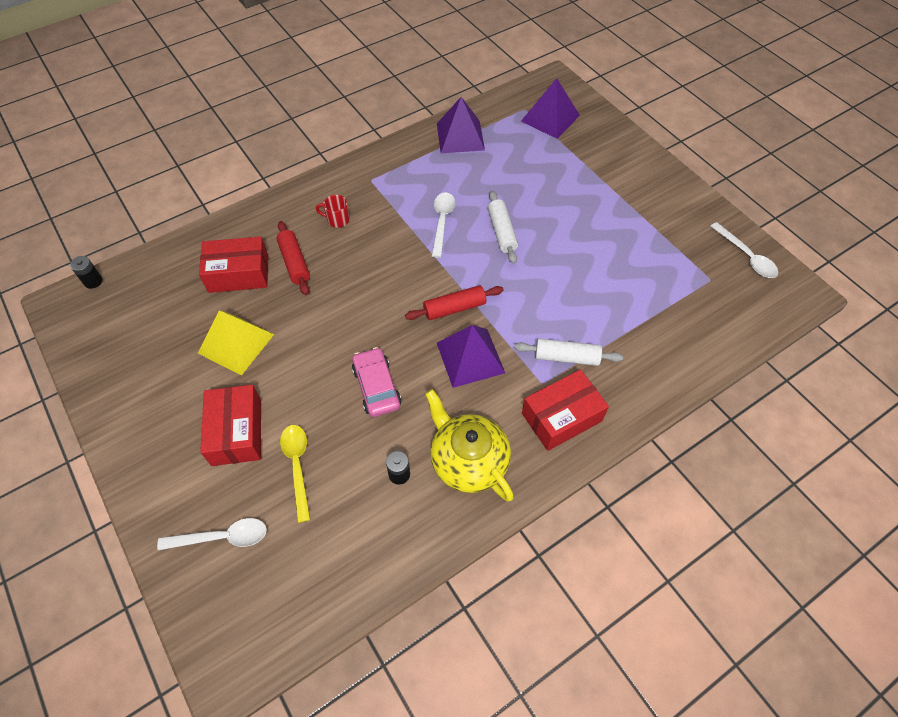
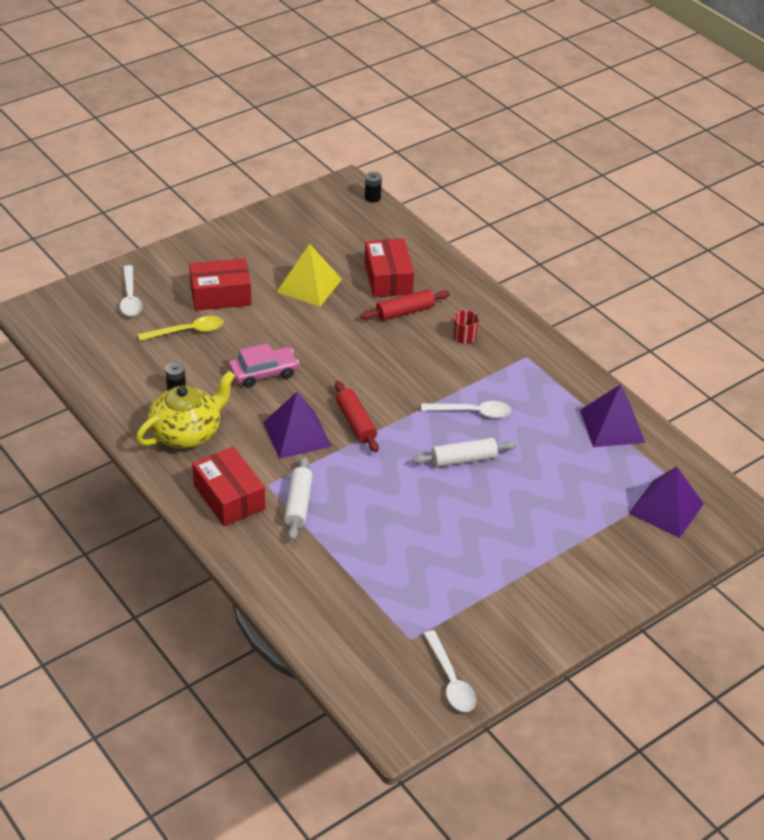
camera: 85 degrees right, 15 degrees down
white spoon [710,222,778,278] -> white spoon turned 75 degrees counterclockwise [424,630,476,712]

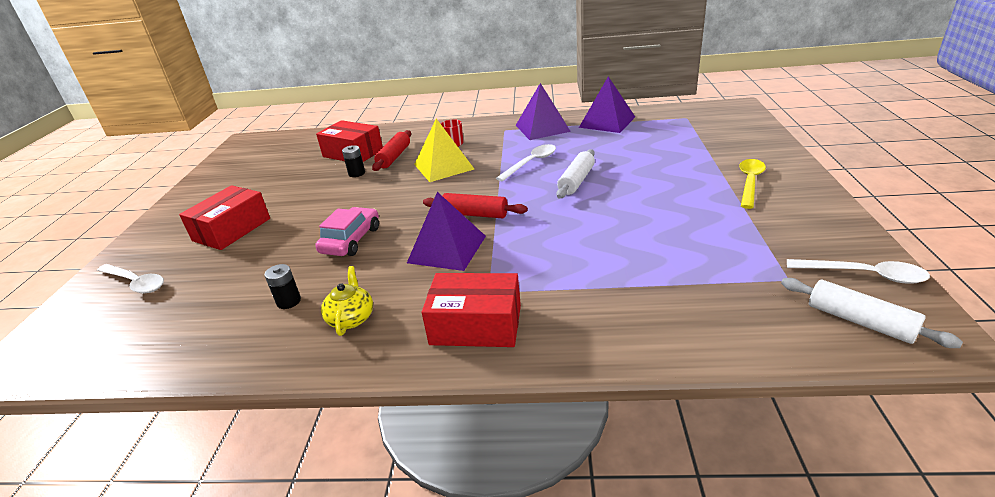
camera: 45 degrees left, 10 degrees down
yellow teapot [136,371,235,448] -> yellow teapot [321,266,373,336], size x0.55
yellow spoon [138,316,224,341] -> yellow spoon moved to [739,159,766,209]
yellow pyramid [277,244,342,307] -> yellow pyramid moved to [414,119,474,182]
white rolling pin [284,456,313,540] -> white rolling pin moved to [781,278,963,348]
black battery [365,172,382,203] -> black battery moved to [342,145,365,177]
purple pyramid [628,466,704,538] -> purple pyramid moved to [516,83,571,140]

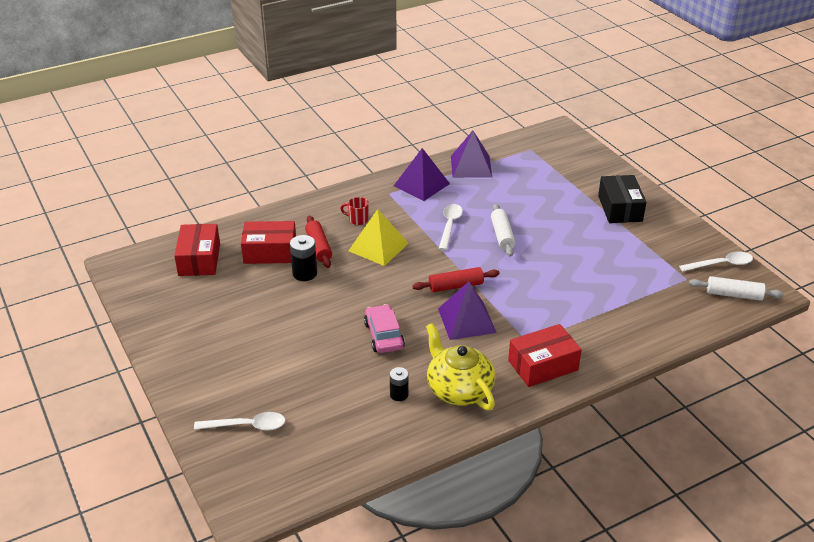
camera: 35 degrees left, 5 degrees up
red box [179,185,270,250] -> red box moved to [174,224,220,276]
yellow teapot [321,266,373,336] -> yellow teapot [426,323,495,410], size x1.83
black battery [342,145,365,177] -> black battery [290,235,317,281], size x1.53
yellow spoon [739,159,766,209] -> black box [598,175,646,223]

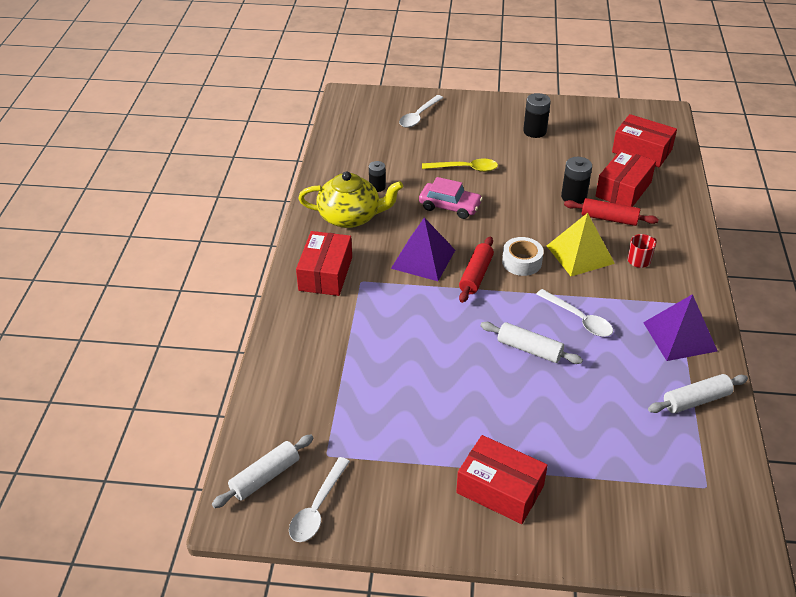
camera: 125 degrees right, 5 degrees up
purple pyramid [451,131,492,178] -> white rolling pin [648,374,748,413]
black box [598,175,646,223] -> red box [456,435,548,524]
none -> yellow spoon [422,159,498,172]
none -> white tape [502,237,544,276]
none -> black battery [523,93,551,138]

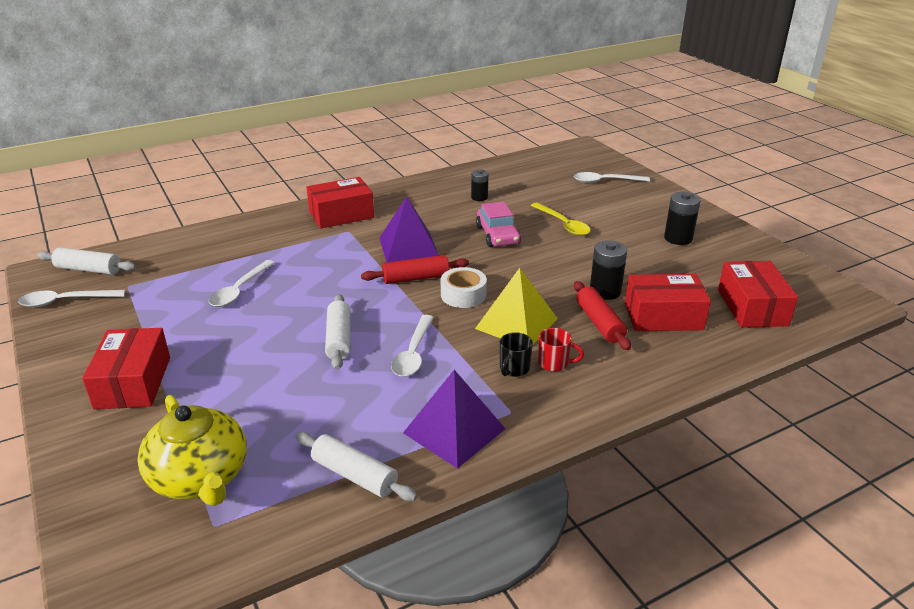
camera: 55 degrees right, 10 degrees down
yellow teapot [298,171,403,228] -> yellow teapot moved to [137,395,247,506]
none -> white spoon [209,260,275,307]
none -> black mug [500,332,533,377]

